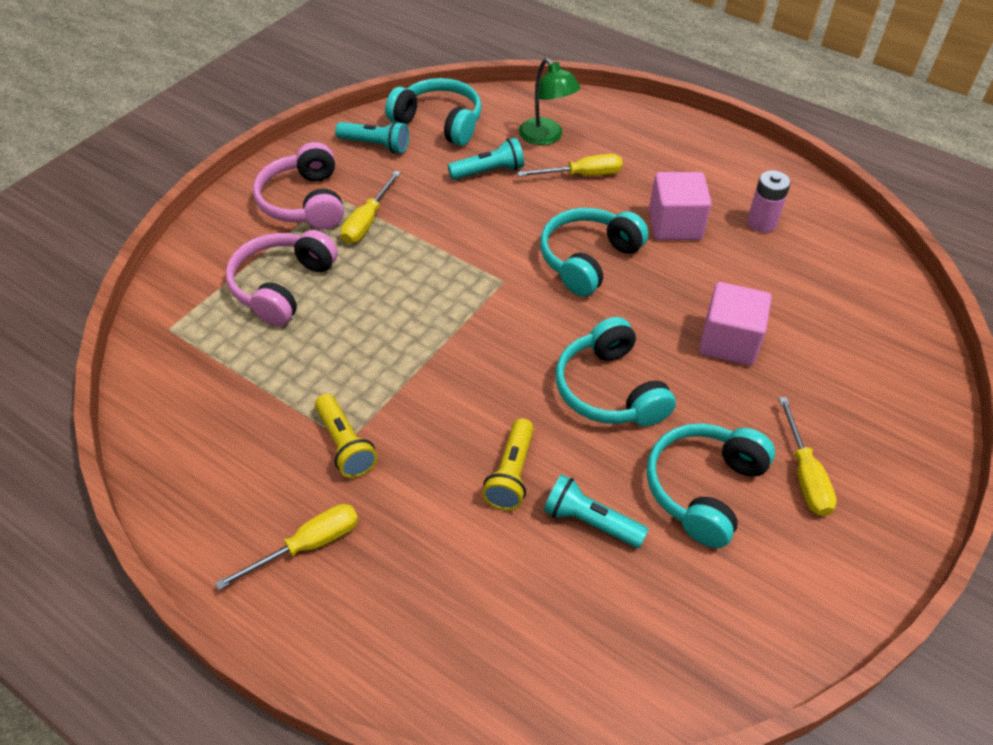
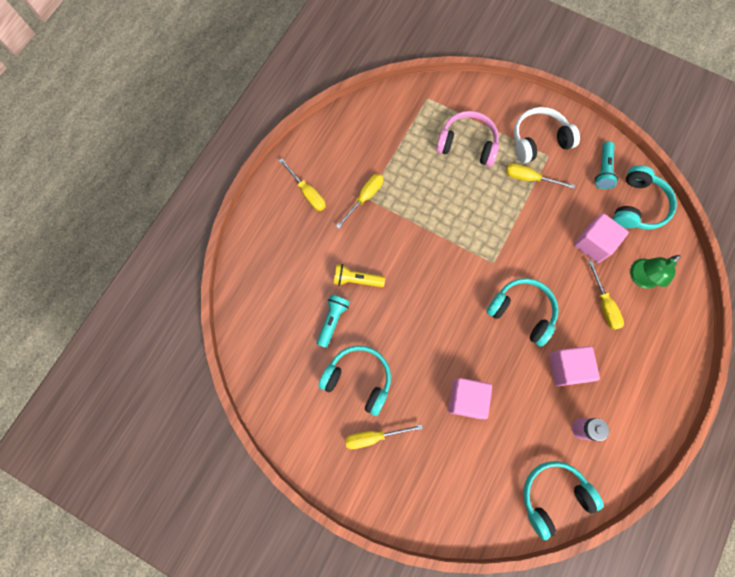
camera: 85 degrees right, 25 degrees up
pink headphones [253,142,344,229] -> white headphones [514,107,580,163]
yellow flashlight [315,394,378,478] -> yellow screwdriver [336,174,383,229]
turquoise flashlight [448,138,524,180] -> pink cube [574,213,629,263]
turquoise headphones [556,317,676,426] -> turquoise headphones moved to [523,461,604,540]

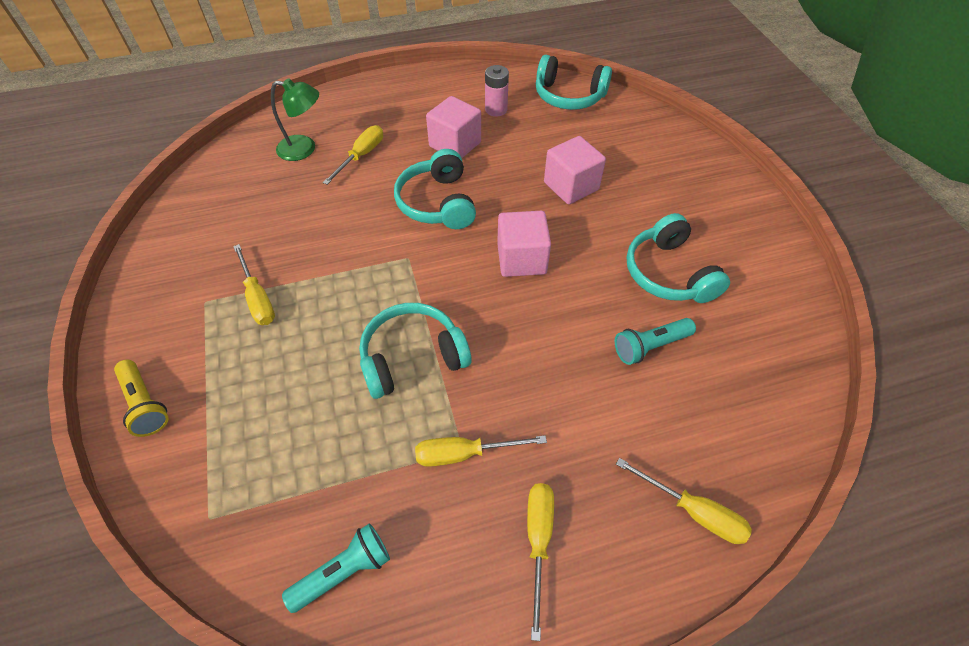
camera: 135 degrees left, 20 degrees down
yellow flashlight [333,264,385,287] -> yellow flashlight moved to [114,360,169,437]
yellow screwdriver [345,424,423,449] -> yellow screwdriver moved to [616,458,752,544]
pink headphones [436,111,499,167] -> none
white headphones [514,107,580,163] -> none
pink cube [574,213,629,263] -> pink cube moved to [497,211,551,277]
turquoise flashlight [595,141,618,189] -> turquoise flashlight moved to [282,523,390,613]
turquoise headphones [613,165,677,229] -> turquoise headphones moved to [359,303,472,399]

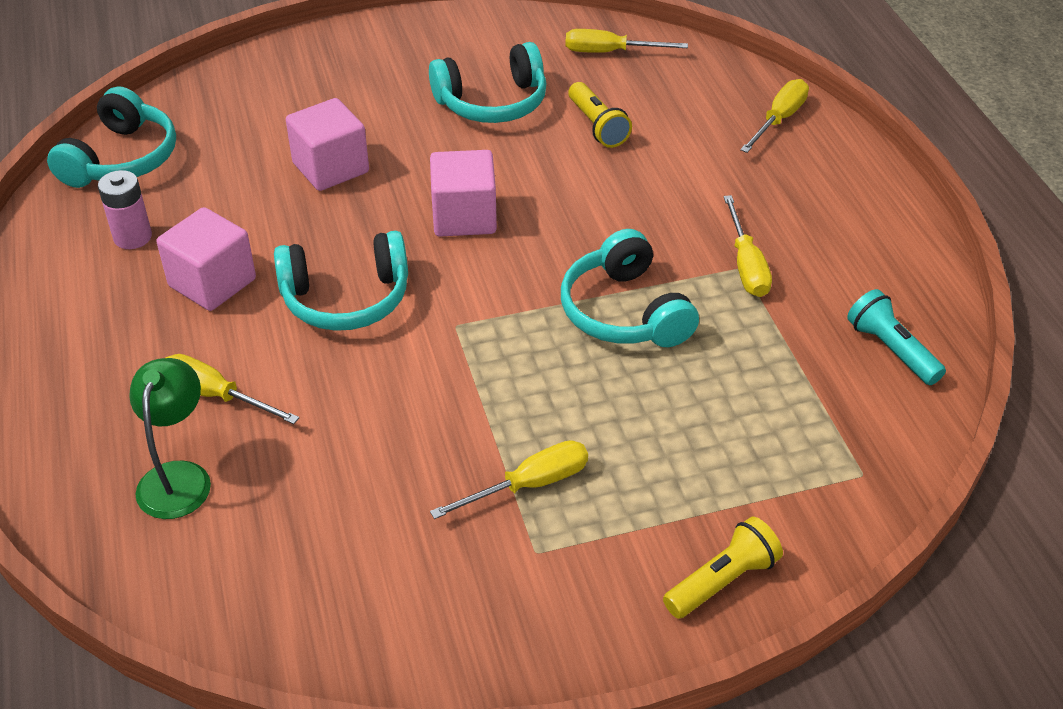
camera: 90 degrees left, 10 degrees down
yellow screwdriver [527,483,554,641] -> yellow screwdriver moved to [565,29,688,53]
turquoise flashlight [615,318,696,365] -> yellow flashlight [568,82,632,148]

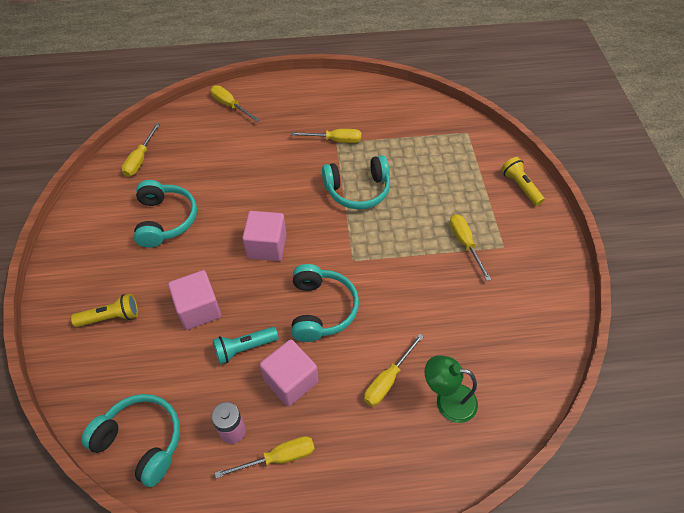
camera: 80 degrees left, 10 degrees up
yellow flashlight [568,82,632,148] -> yellow flashlight moved to [71,294,138,327]
turquoise flashlight [847,289,946,385] -> turquoise flashlight moved to [213,327,278,364]
none -> yellow screwdriver [215,436,315,478]

